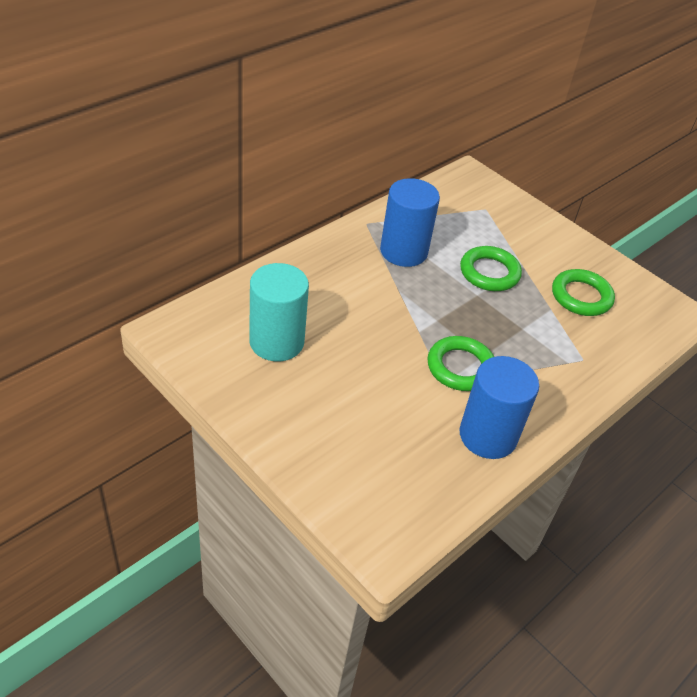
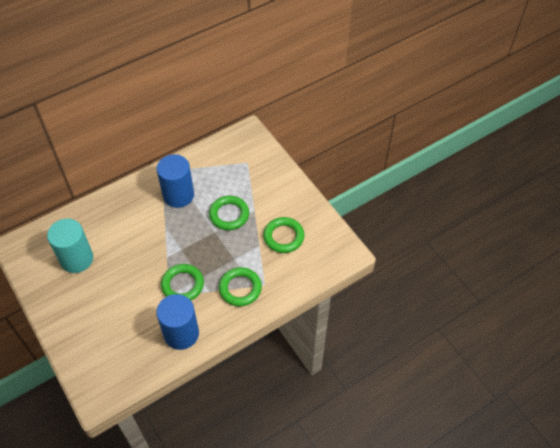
camera: 15 degrees right, 10 degrees up
none -> green ring [219,267,262,306]

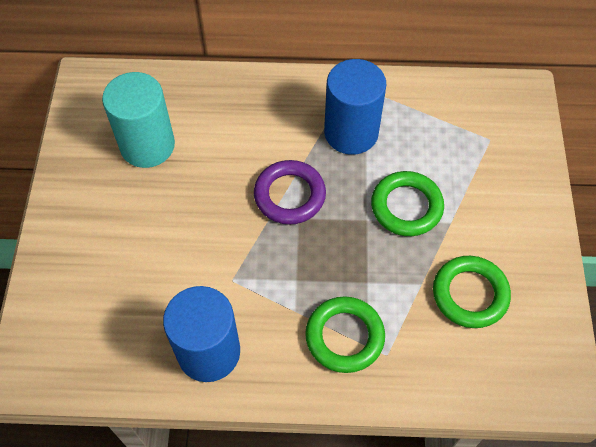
camera: 35 degrees right, 5 degrees up
green ring [161,264,204,300] -> none
none -> purple ring [254,160,326,225]

